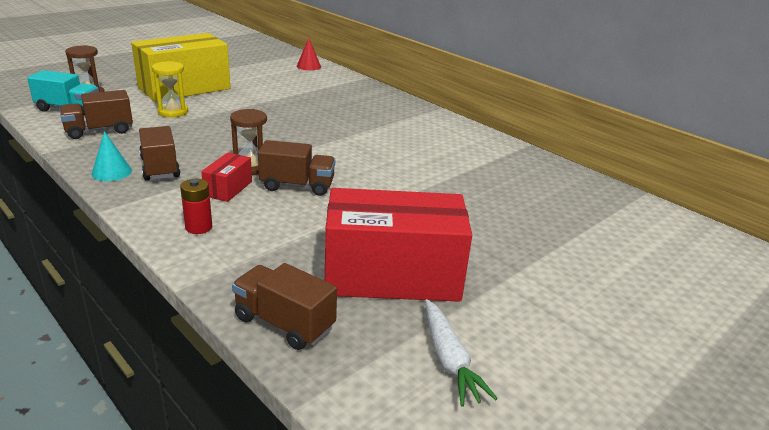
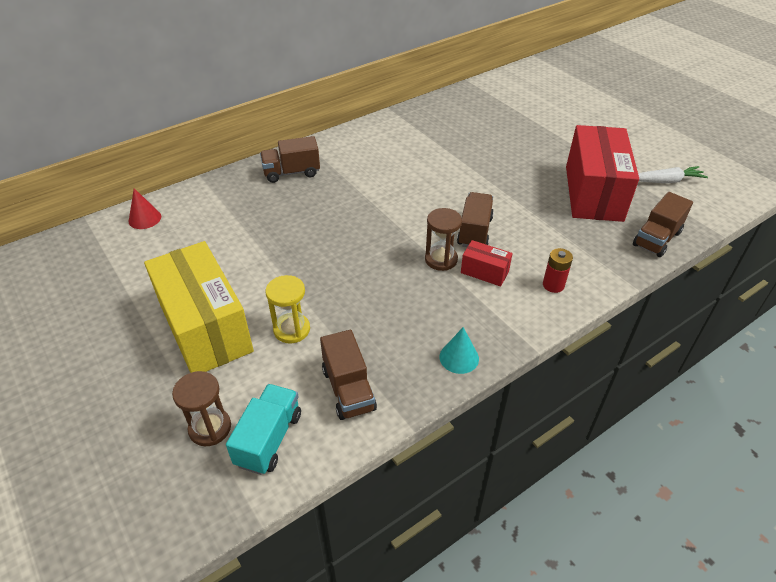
camera: 80 degrees left, 15 degrees up
brown truck [139,126,180,181] -> brown truck moved to [260,136,320,183]

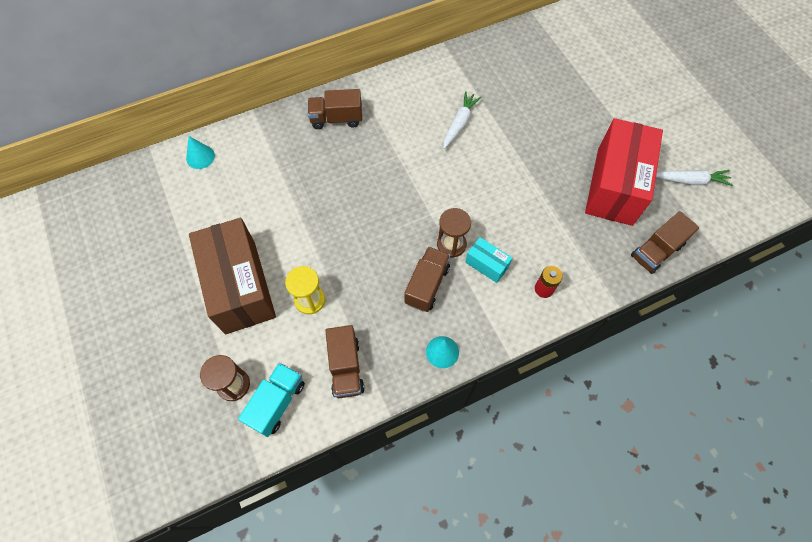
camera: 10 degrees right, 20 degrees up
red cone [129,188,161,229] -> turquoise cone [186,136,215,169]
yellow box [144,241,254,373] -> brown box [189,218,276,335]
brown truck [457,192,494,247] -> brown truck moved to [404,247,450,312]
red box [461,240,513,287] -> turquoise box [465,237,512,283]
none -> white carrot [443,91,482,149]

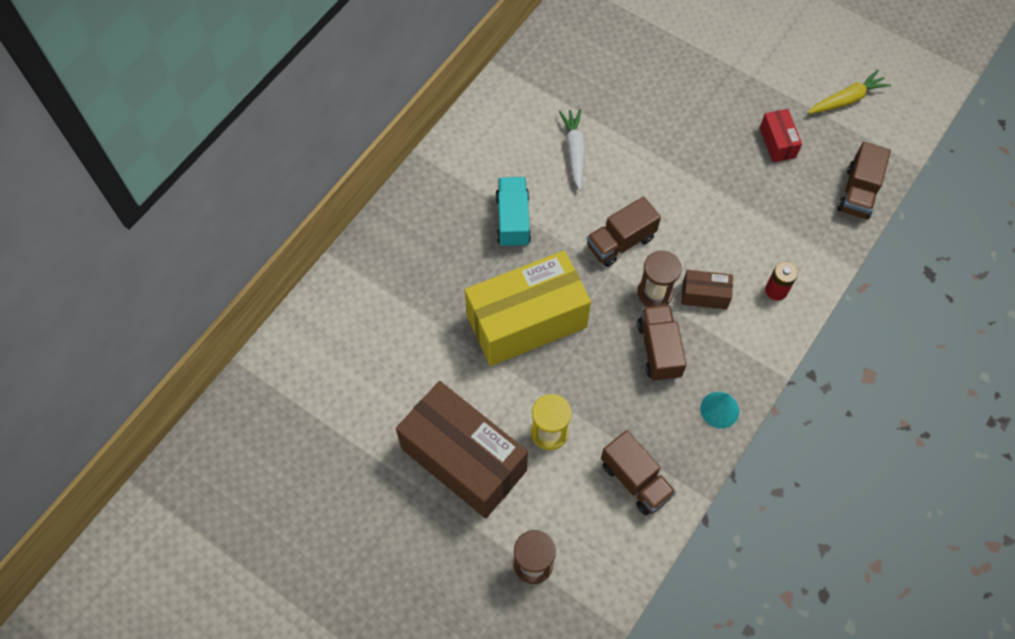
camera: 30 degrees left, 0 degrees up
turquoise cone [186,136,215,169] -> none
turquoise truck [238,363,305,437] -> turquoise truck moved to [495,177,531,247]
brown truck [308,89,362,129] -> brown truck moved to [587,196,661,267]
turquoise box [465,237,512,283] -> brown box [681,270,733,309]
red box [585,118,663,226] -> red box [760,109,802,162], size x0.44
white carrot [656,170,733,186] -> yellow carrot [808,70,891,114]
none -> yellow box [465,250,591,366]

